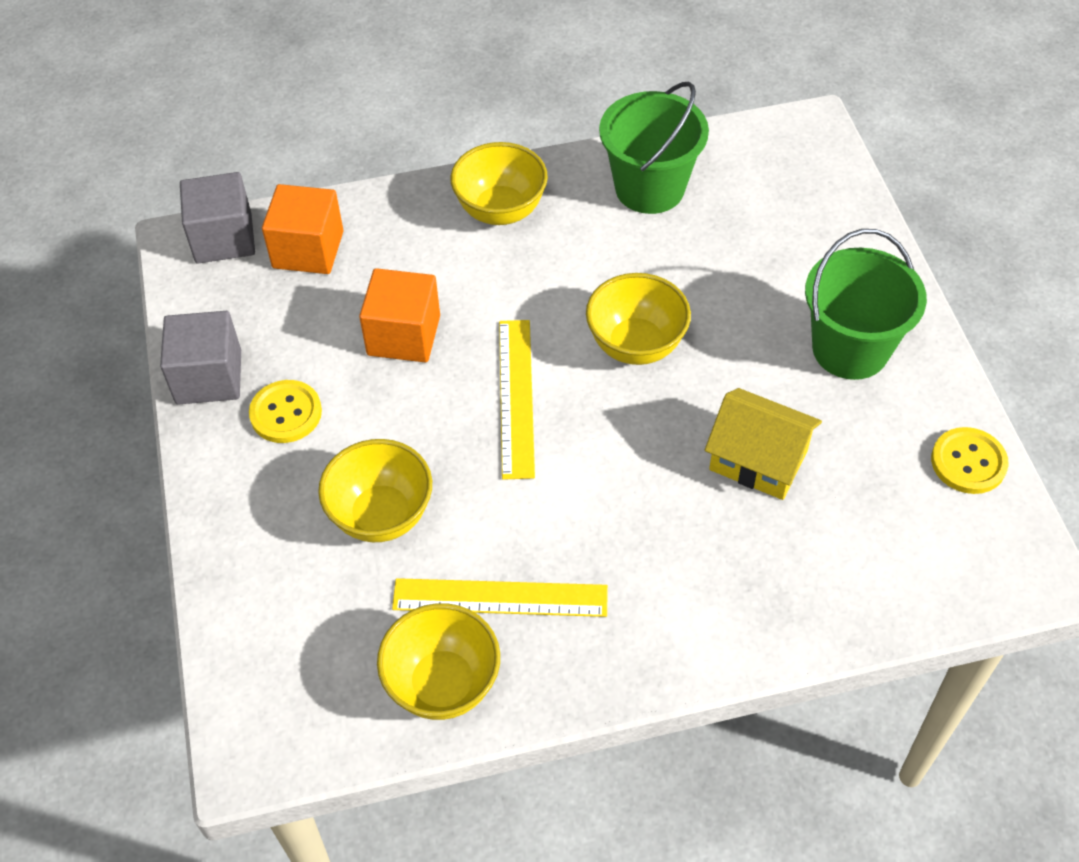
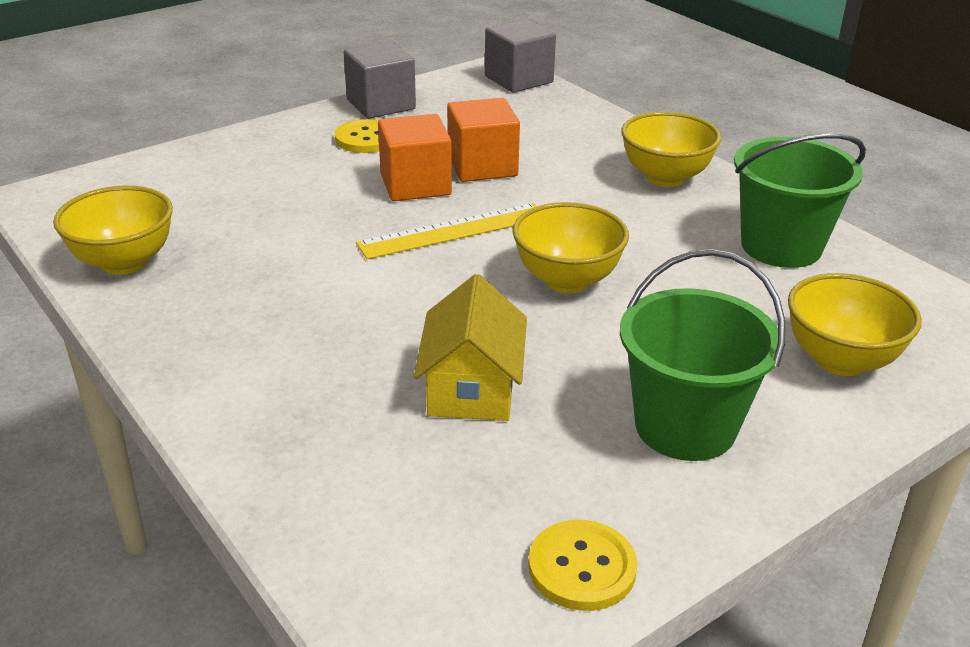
camera: 65 degrees right, 20 degrees down
orange cube [262,184,343,274] -> orange cube moved to [378,114,452,201]
yellow bowl [318,439,432,542] -> yellow bowl moved to [788,273,922,376]
yellow ruler [392,578,608,617] -> none

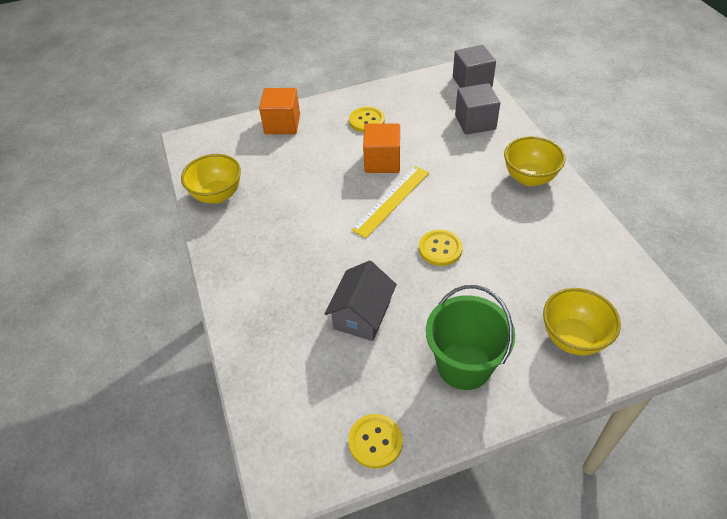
camera: 20 degrees right, 15 degrees up
grey cube [344,41,416,119] -> grey cube moved to [455,83,500,135]
yellow ruler [356,203,537,259] -> yellow ruler turned 45 degrees counterclockwise [351,166,429,238]
yellow house [414,274,527,421] -> grey house [324,261,397,341]
orange cube [447,98,520,182] -> orange cube moved to [259,88,300,134]
yellow bowl [512,202,629,293] -> yellow button [419,230,463,266]
green bucket [734,133,866,268] -> none

